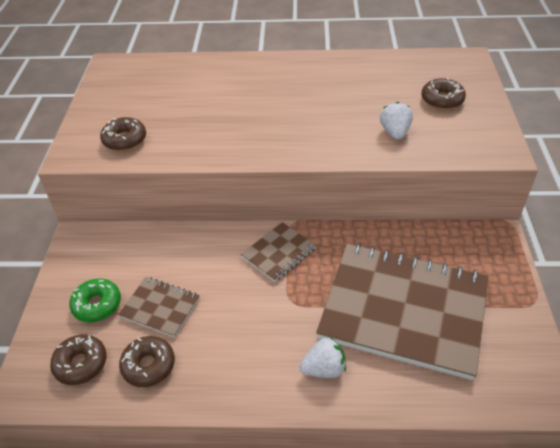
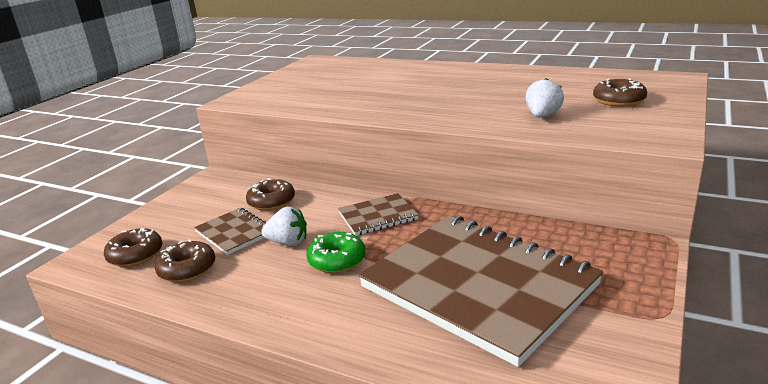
camera: 25 degrees right, 20 degrees down
green donut [69,278,121,322] -> green donut moved to [306,232,365,273]
brown donut [100,117,146,151] -> brown donut moved to [246,178,295,211]
white strawberry [300,337,346,378] -> white strawberry moved to [261,207,307,246]

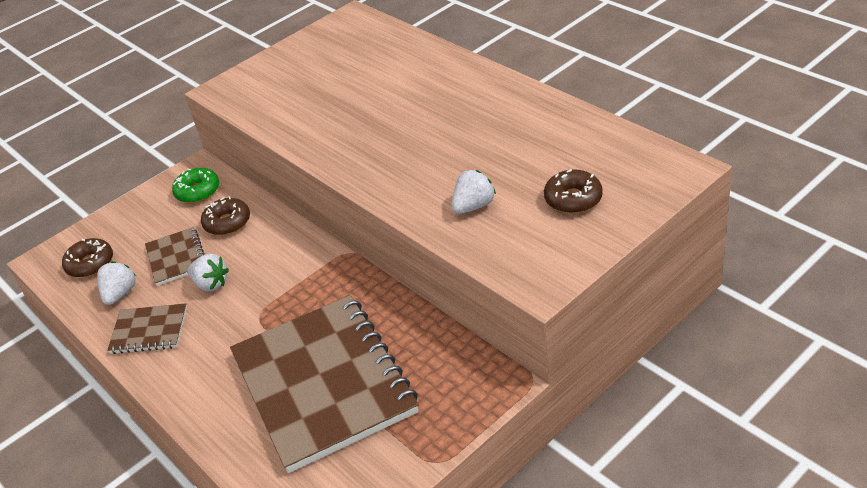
camera: 25 degrees right, 15 degrees up
brown donut [155,239,215,282] -> white strawberry [97,261,136,305]
green donut [306,232,365,273] -> green donut moved to [172,168,219,203]
brown notebook [338,193,419,236] -> brown notebook moved to [107,303,187,354]

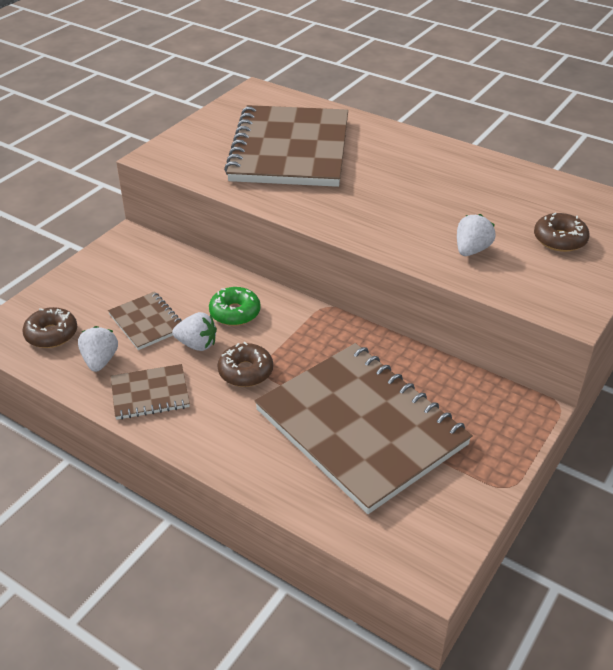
camera: 20 degrees left, 0 degrees up
green donut [172,168,219,203] -> green donut moved to [209,287,261,326]
brown donut [201,196,250,235] -> brown donut moved to [217,342,273,387]
none -> brown notebook [224,105,348,187]

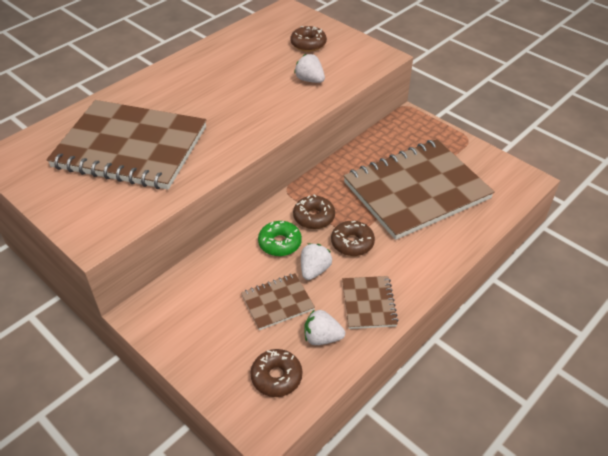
camera: 80 degrees left, 5 degrees up
none -> brown donut [293,195,335,229]

